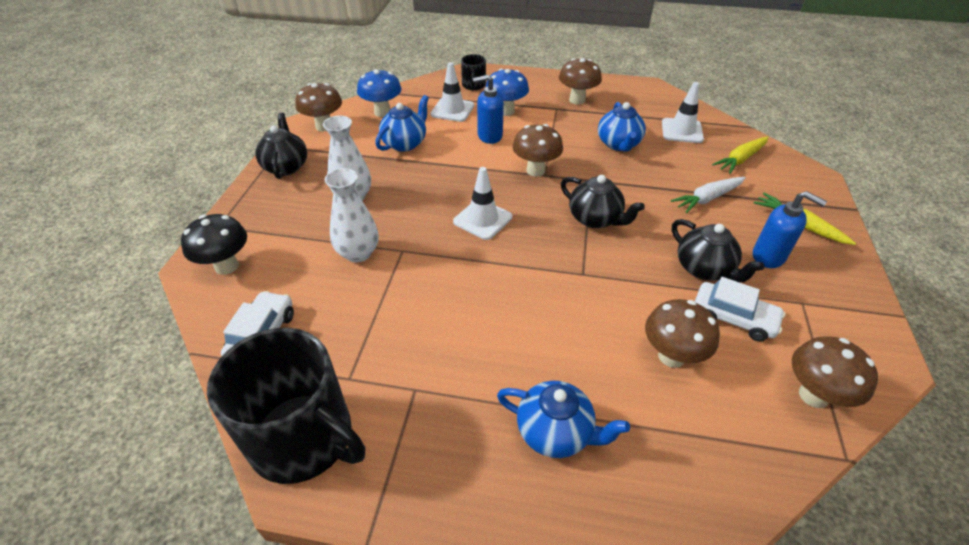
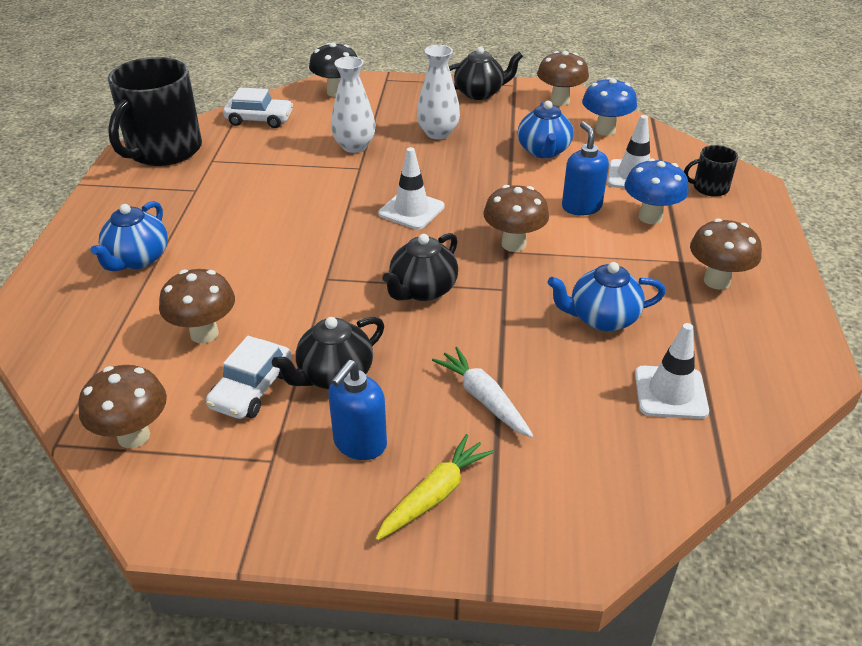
camera: 85 degrees right, 5 degrees down
blue teapot [375,95,429,152] -> blue teapot turned 60 degrees clockwise [518,101,573,158]
yellow carrot [712,136,769,174] -> none

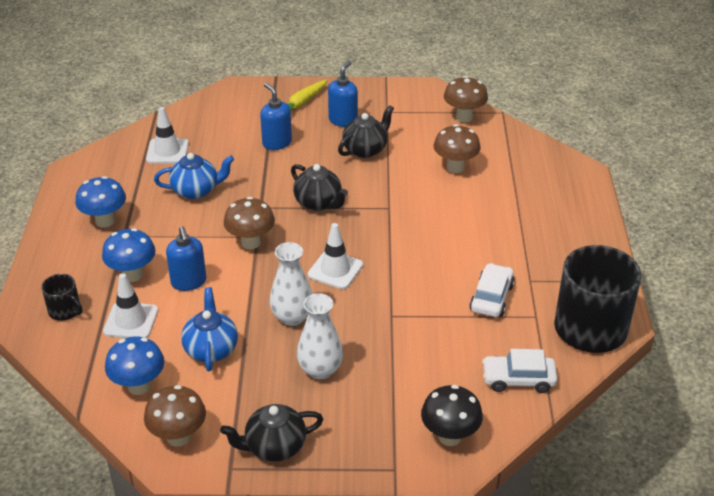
camera: 175 degrees right, 0 degrees up
blue teapot [90,201,168,271] -> none
white car [206,336,291,419] -> white car moved to [470,263,515,317]
white vase [331,56,376,153] -> white vase moved to [270,242,312,326]
black teapot [383,233,458,301] -> black teapot turned 105 degrees clockwise [291,164,348,211]
white carrot [432,347,533,438] -> blue soap dispenser [260,83,292,150]
black mug [684,145,738,197] -> black mug turned 45 degrees clockwise [41,274,82,321]
brown mushroom [690,218,762,290] -> blue mushroom [75,176,126,228]

